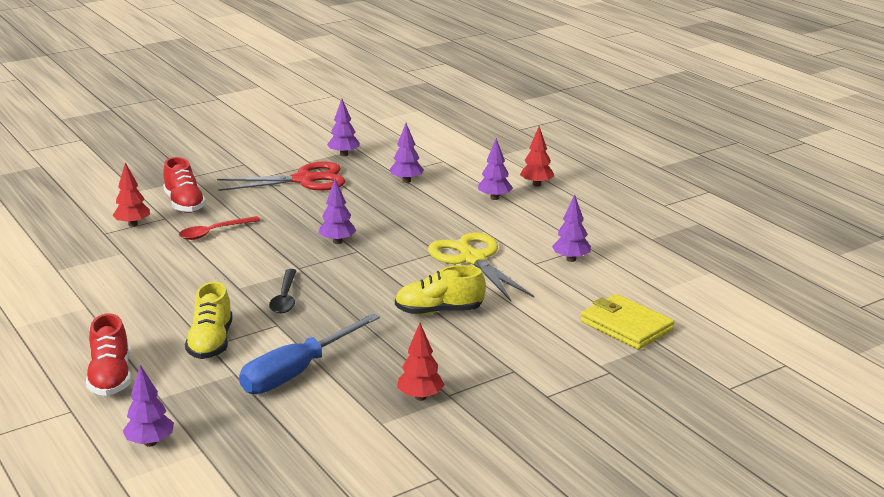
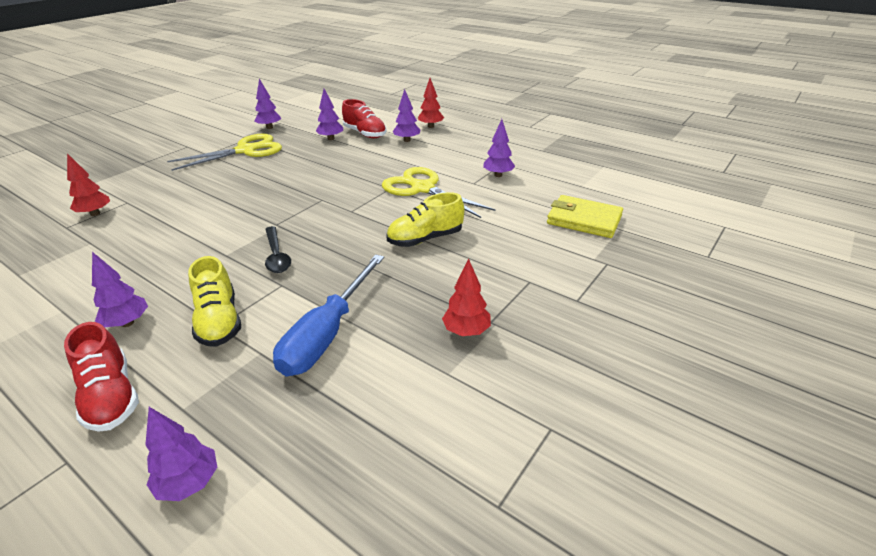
camera: 20 degrees left, 10 degrees up
red shoe [163,157,206,213] -> red shoe moved to [342,99,387,138]
red spoon [179,216,260,240] -> none
red scissors [217,161,345,191] -> yellow scissors [167,133,282,171]
purple tree [318,179,356,244] -> purple tree moved to [92,252,148,327]

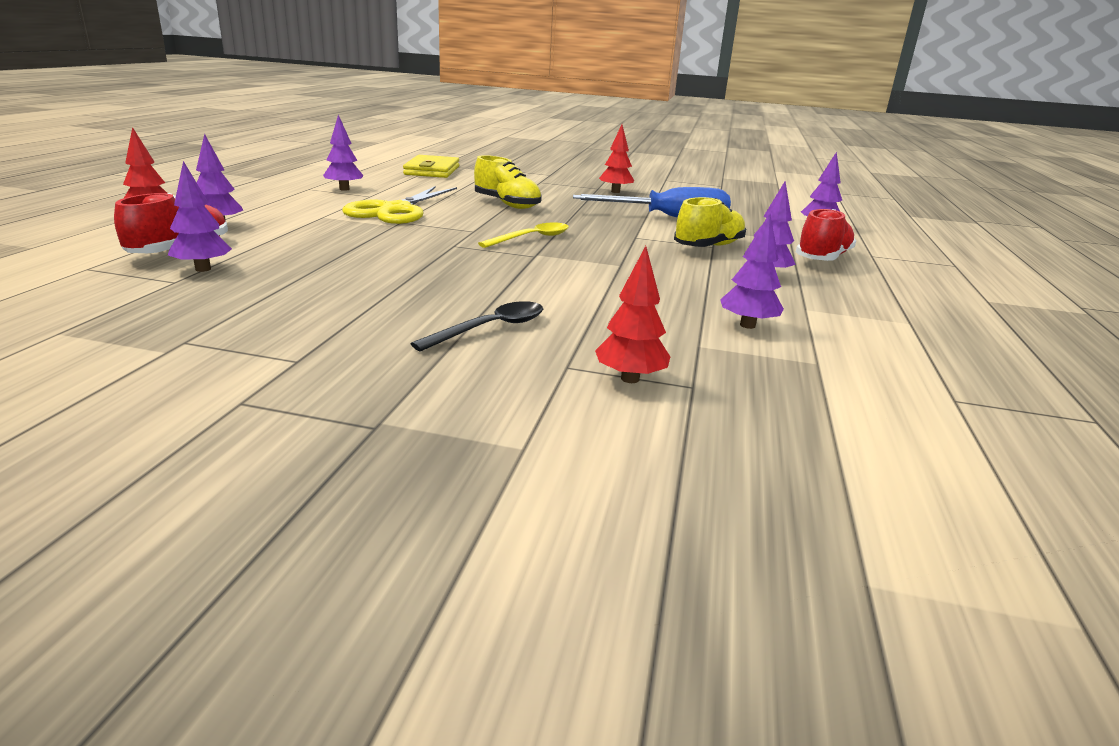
camera: 115 degrees left, 10 degrees down
yellow scissors [167,133,282,171] -> none
purple tree [254,79,281,129] -> purple tree moved to [720,213,784,329]
black spoon [265,226,291,273] -> black spoon moved to [411,301,543,352]
none -> yellow spoon [478,223,569,248]

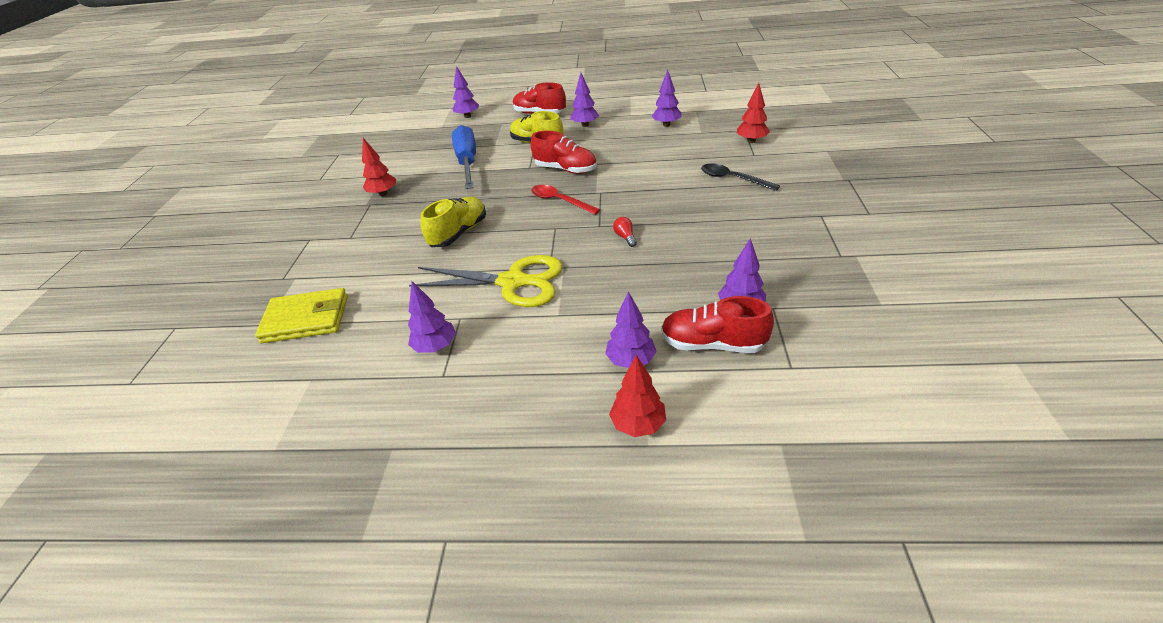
camera: 95 degrees left, 15 degrees up
yellow spoon [478,223,569,248] -> red spoon [531,185,600,215]
none -> red shoe [531,131,597,174]
none -> red light bulb [613,217,637,247]

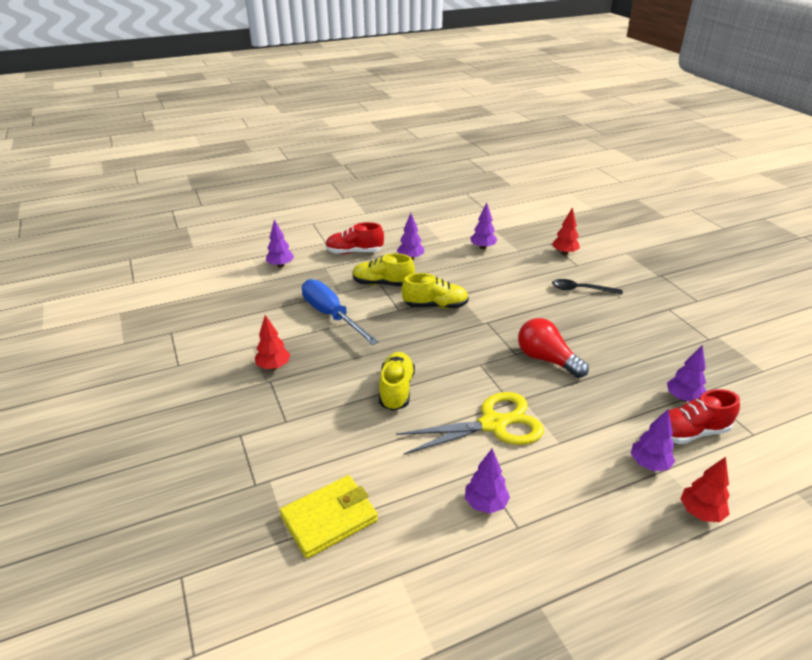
camera: 30 degrees left, 5 degrees down
red shoe [531,131,597,174] -> yellow shoe [402,273,469,309]
red spoon [531,185,600,215] -> none
red light bulb [613,217,637,247] -> red light bulb [518,318,589,378], size x2.37

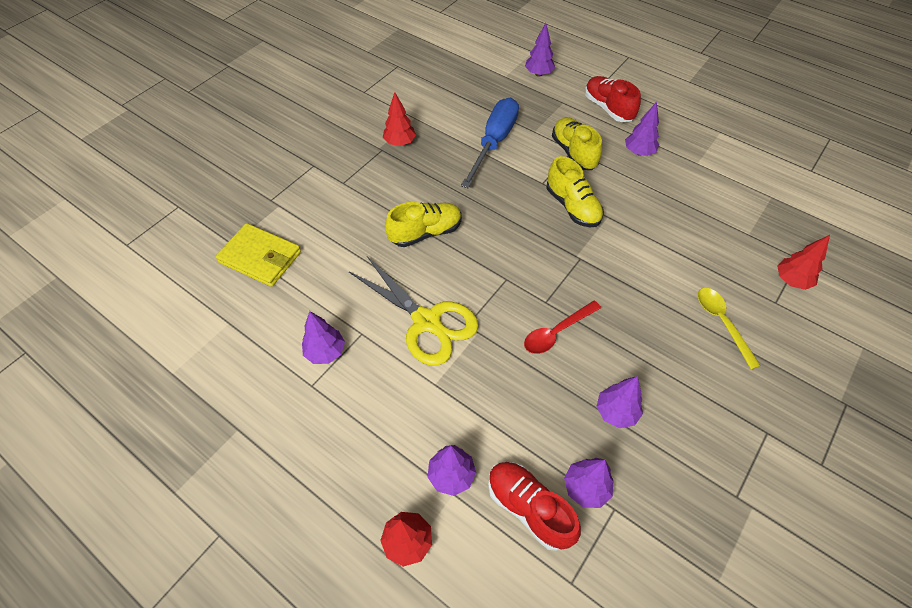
camera: 60 degrees right, 20 degrees up
purple tree [470,203,497,249] -> purple tree moved to [596,376,643,428]
red light bulb [518,318,589,378] -> red spoon [524,301,601,354]
black spoon [552,279,623,294] -> yellow spoon [698,288,761,369]

